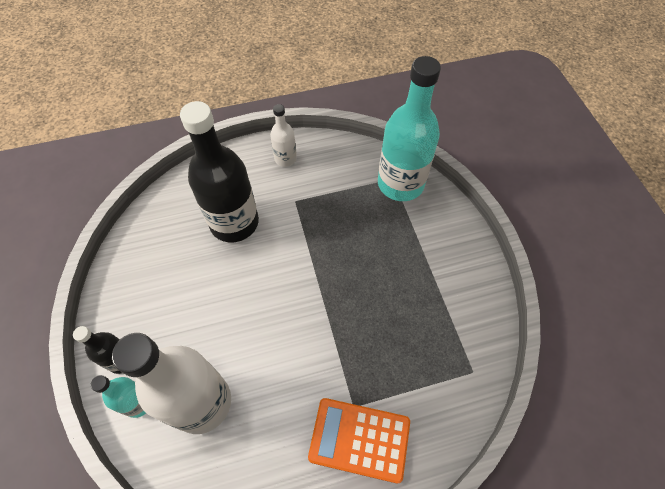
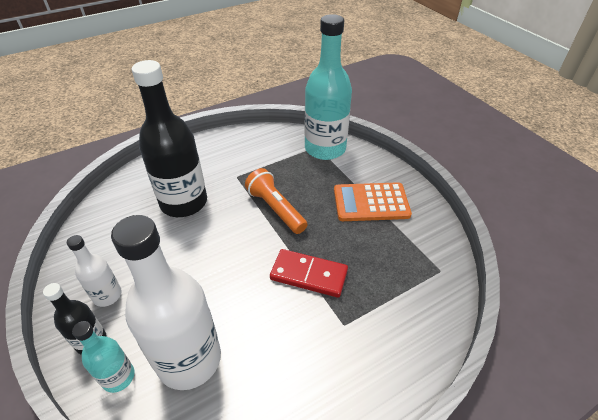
camera: 15 degrees left, 15 degrees down
white bottle [270,104,297,167] -> white bottle moved to [67,235,122,307]
orange calculator [308,398,410,483] -> orange calculator moved to [334,182,412,221]
none -> orange flashlight [245,168,307,234]
none -> red domino [270,249,348,298]

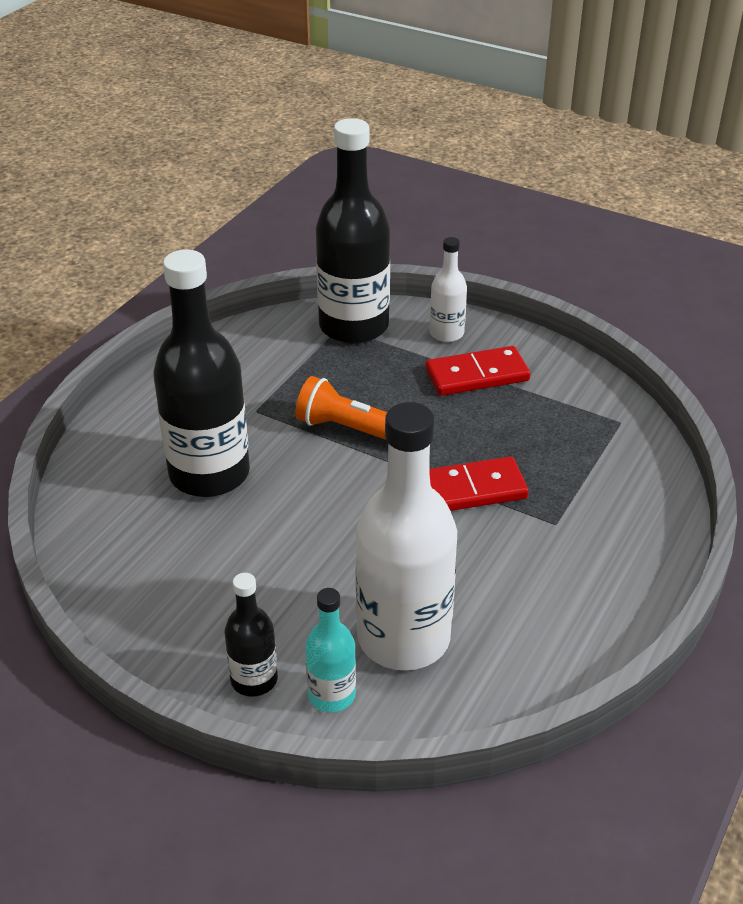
camera: 30 degrees left, 5 degrees down
white bottle [67,235,122,307] -> white bottle moved to [430,237,467,342]
turquoise bottle [305,14,352,160] -> black bottle [316,118,390,344]
orange calculator [334,182,412,221] -> red domino [425,346,530,396]

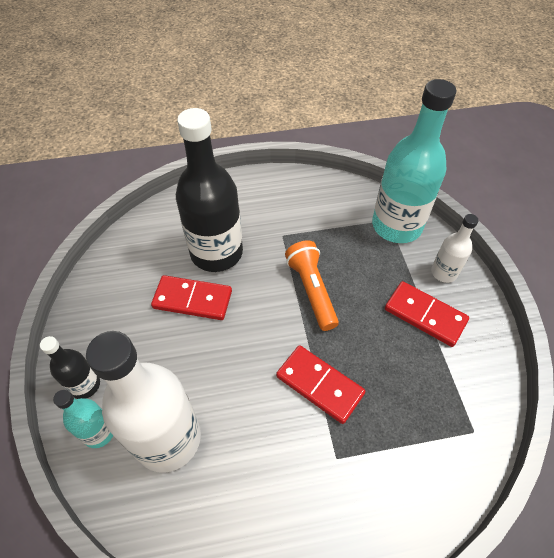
camera: 50 degrees right, 15 degrees up
black bottle [316,118,390,344] -> turquoise bottle [372,79,456,243]
none -> red domino [151,275,232,320]

